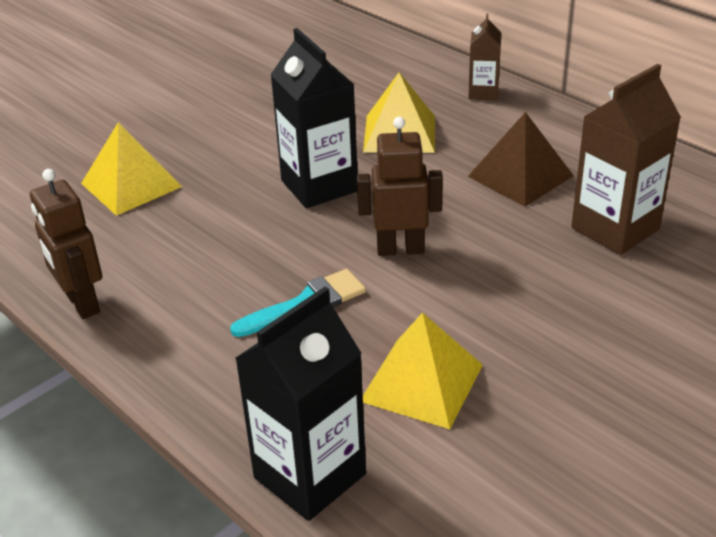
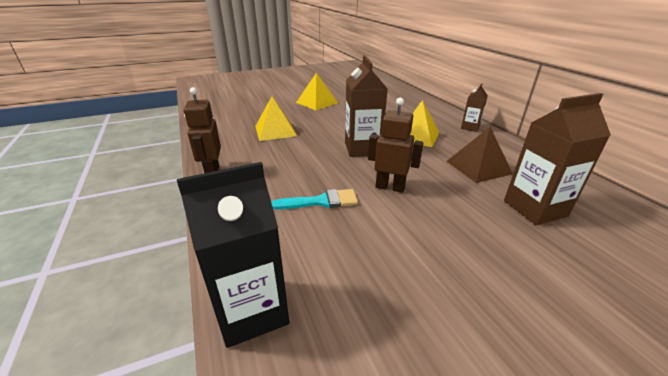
camera: 20 degrees right, 5 degrees down
black carton [270,28,358,208] -> brown carton [345,55,388,157]
yellow pyramid [363,312,483,429] -> yellow pyramid moved to [296,73,338,110]

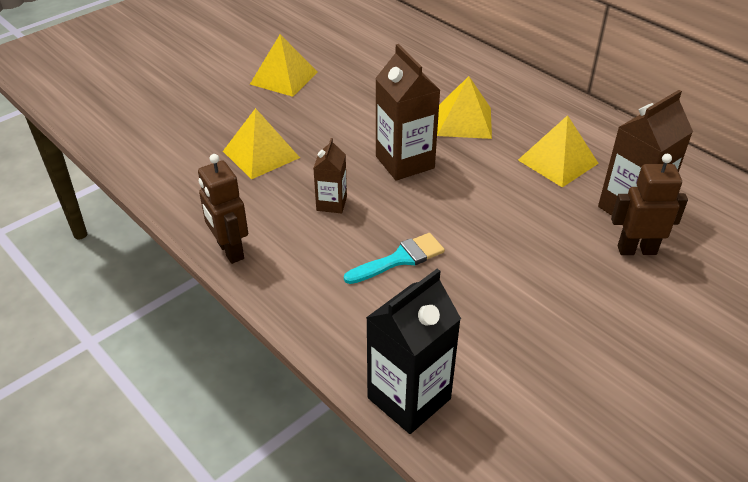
camera: 20 degrees left, 10 degrees up
brown robot [368,98,423,193] -> brown robot moved to [611,154,688,255]
brown pyramid [446,127,513,183] -> yellow pyramid [518,115,599,187]
brown carton [461,83,488,132] -> brown carton moved to [313,138,347,213]

